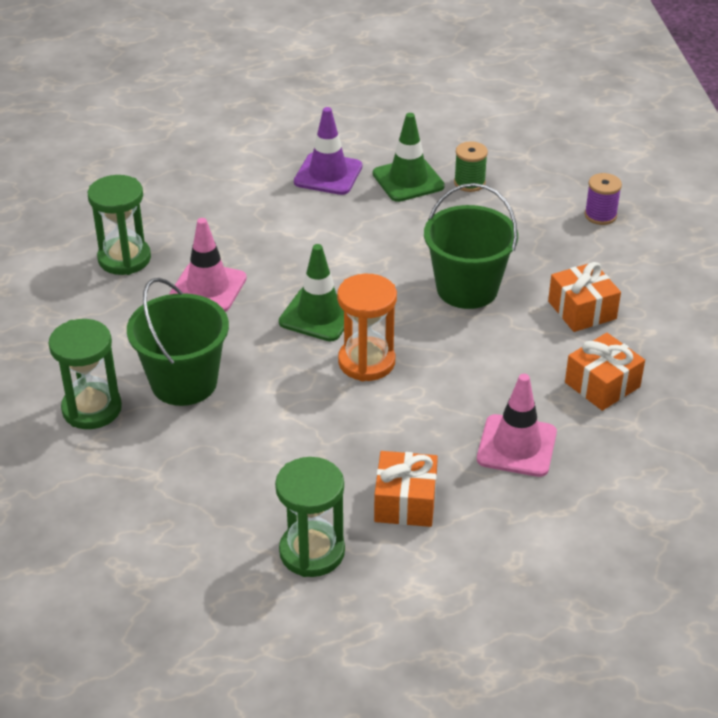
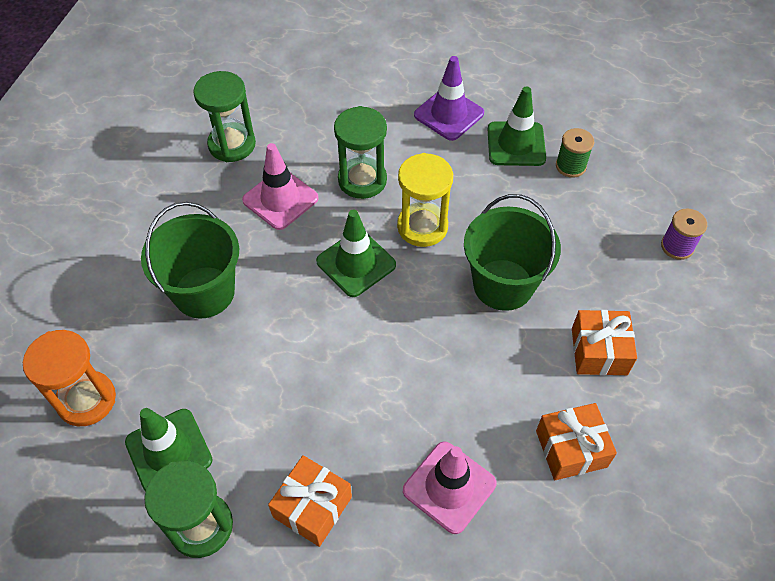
camera: 25 degrees right, 15 degrees up
green hourglass [49,319,122,429] -> green hourglass moved to [334,106,387,199]
orange hourglass [337,274,397,381] -> orange hourglass moved to [23,330,116,426]
none -> green traffic cone [125,408,213,492]
none -> yellow hourglass [397,153,453,247]

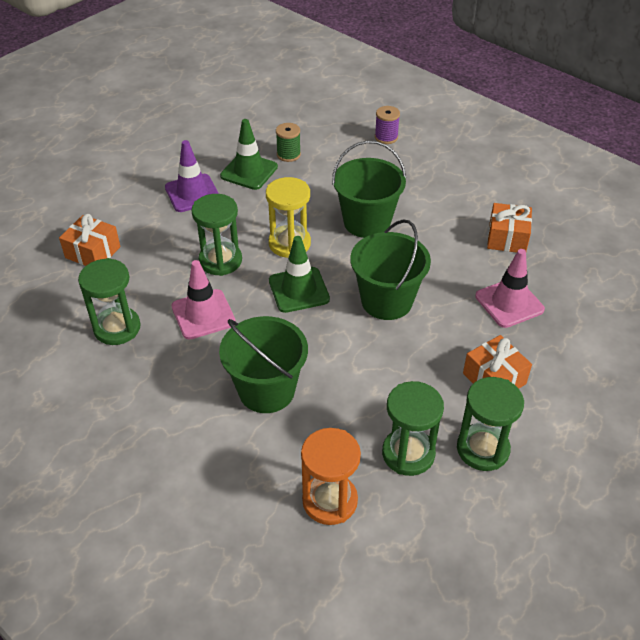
camera: 65 degrees left, 10 degrees down
green traffic cone [125,408,213,492] -> green hourglass [382,381,444,476]
orange gift [572,310,637,376] -> orange gift moved to [59,214,120,266]
none -> green bucket [350,219,431,320]

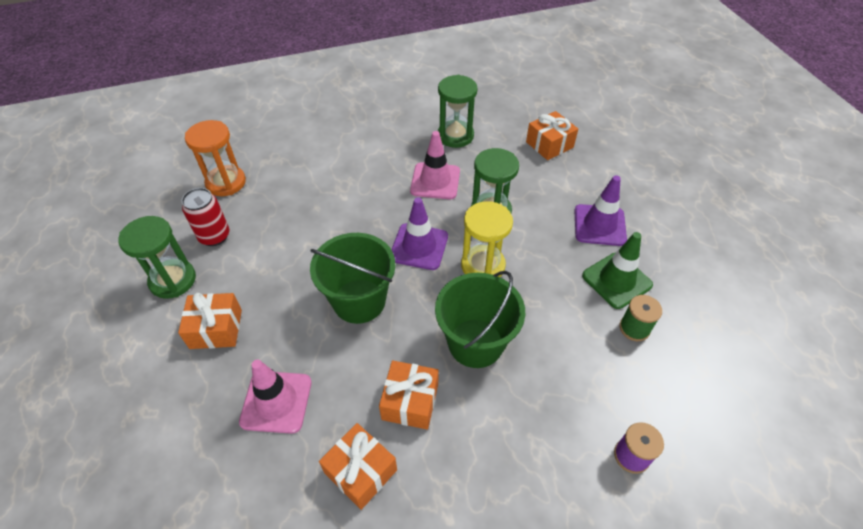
camera: 120 degrees right, 5 degrees up
green bucket [219,316,308,413] -> none
green traffic cone [269,236,330,313] -> purple traffic cone [391,197,448,270]
green hourglass [382,381,444,476] -> red can [182,188,229,246]
none -> orange gift [379,360,439,430]

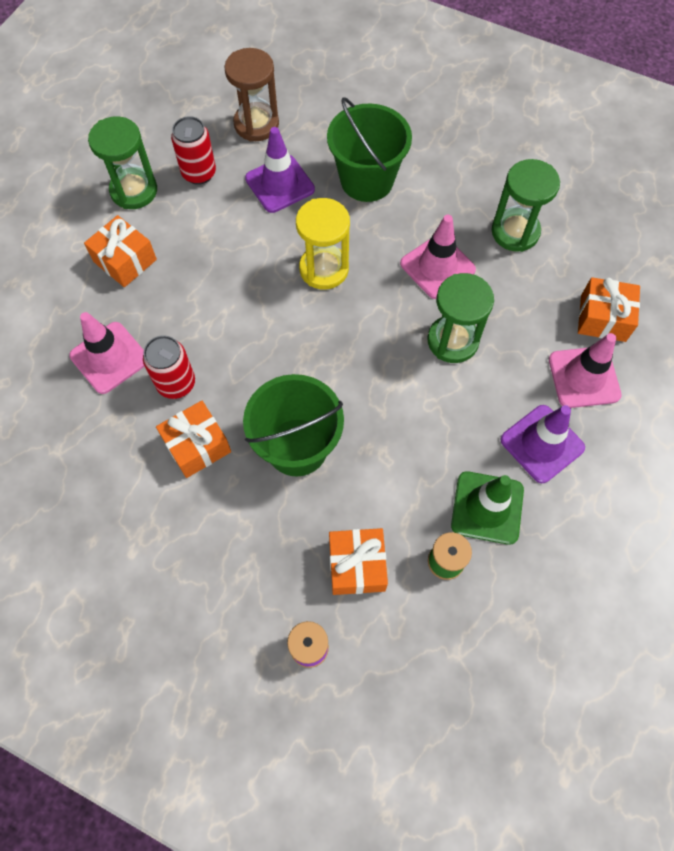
camera: 45 degrees right, 15 degrees up
orange hourglass [185,120,246,196] -> brown hourglass [224,48,279,141]
green bucket [310,233,395,324] -> green bucket moved to [327,97,412,202]
orange gift [319,423,397,510] -> orange gift moved to [329,528,388,595]
purple traffic cone [391,197,448,270] -> purple traffic cone moved to [245,127,315,213]
yellow hourglass [461,201,513,277] -> yellow hourglass moved to [296,198,350,290]
none -> red can [143,335,195,399]
none -> pink traffic cone [549,333,622,408]

